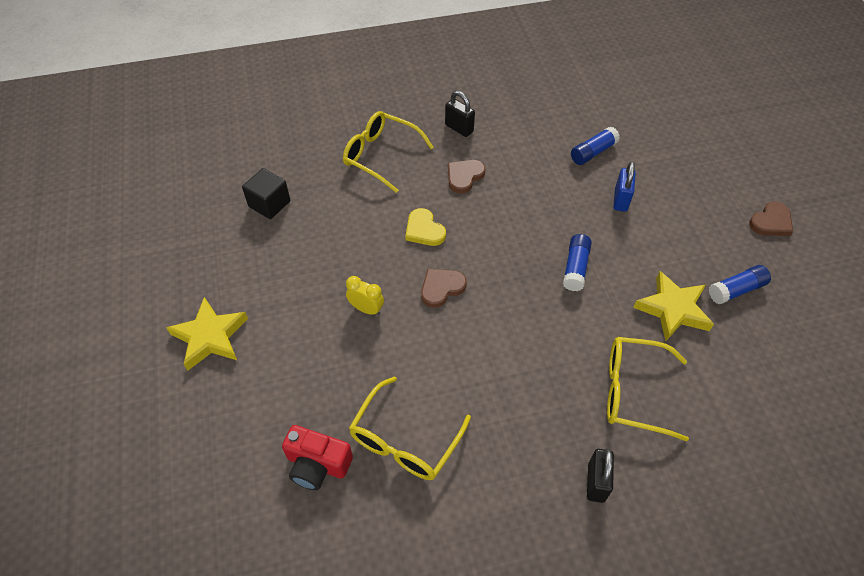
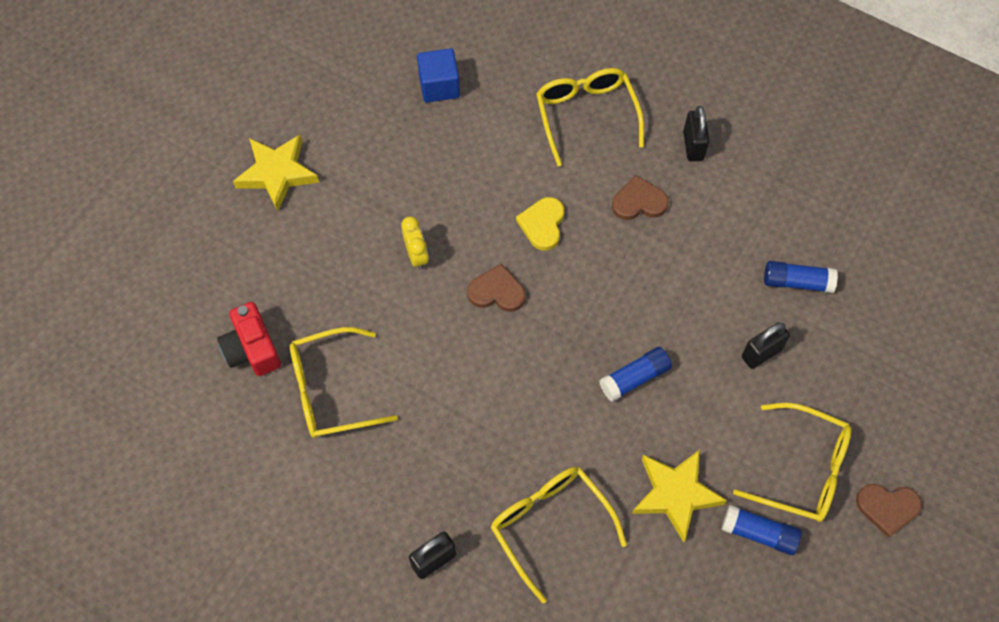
camera: 45 degrees right, 10 degrees up
black cube [242,168,290,219] -> blue cube [417,48,460,103]
blue padlock [613,161,636,212] -> black padlock [742,322,790,369]
none -> yellow glasses [733,403,852,522]

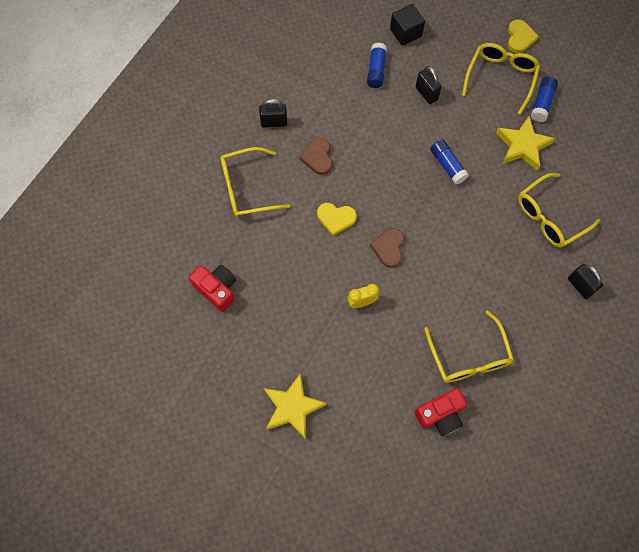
camera: 90 degrees left, 5 degrees up
blue cube [417,48,460,103] -> red camera [189,265,236,312]
brown heart [856,484,922,538] -> yellow heart [508,20,539,53]
none -> black cube [390,4,425,46]

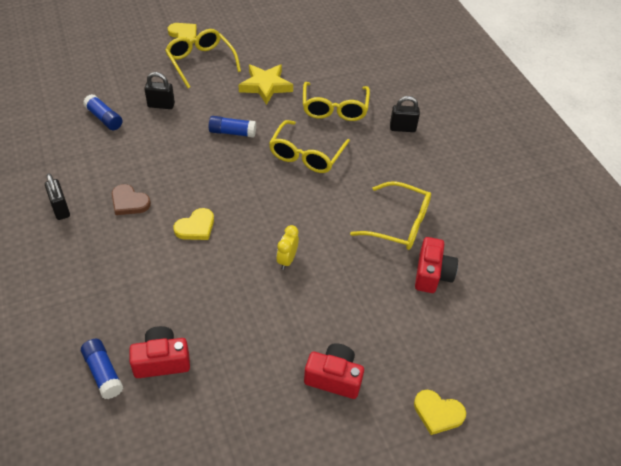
camera: 55 degrees left, 20 degrees down
yellow glasses [221,147,290,217] -> yellow glasses moved to [269,120,350,173]
black padlock [259,99,287,128] -> black padlock turned 60 degrees counterclockwise [45,173,70,220]
yellow star [264,373,327,439] -> red camera [304,343,364,399]
brown heart [370,228,404,268] -> none
black cube [390,4,425,46] -> none
blue glue stick [531,77,558,122] -> blue glue stick moved to [81,339,124,399]
none -> yellow heart [414,390,466,435]

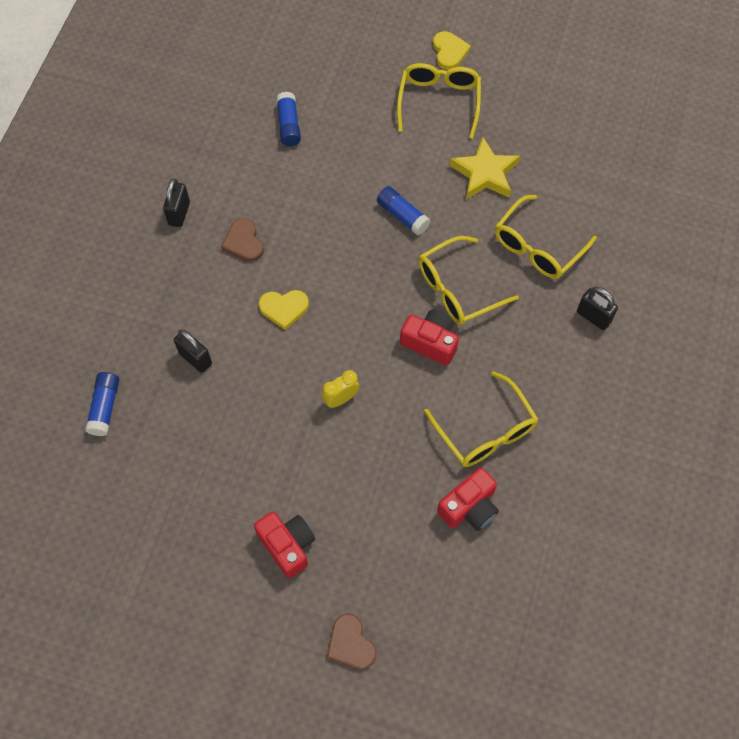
camera: 40 degrees right, 15 degrees up
red camera [129,326,190,378] -> red camera moved to [400,309,459,366]
black padlock [144,72,175,109] -> black padlock moved to [174,330,212,373]
yellow heart [414,390,466,435] -> brown heart [327,614,376,669]

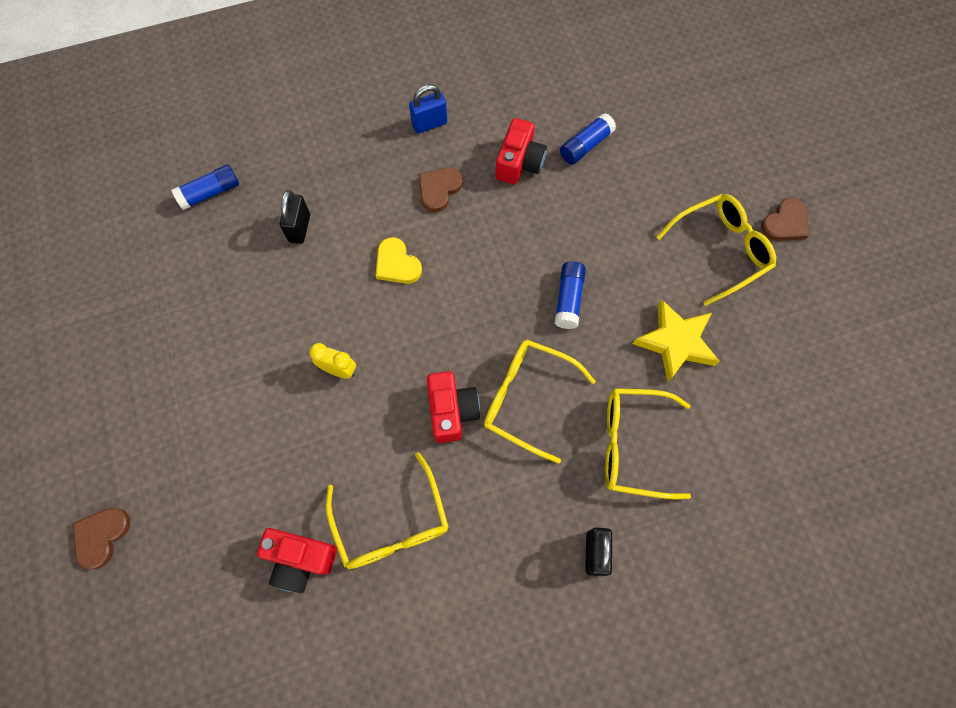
camera: 55 degrees right, 5 degrees up
black padlock [163,178,190,227] -> blue padlock [409,84,447,134]
red camera [254,512,315,578] -> red camera moved to [495,118,547,184]
yellow glasses [424,371,538,467] -> yellow glasses turned 45 degrees counterclockwise [326,452,449,569]
yellow heart [433,31,471,70] -> brown heart [761,198,809,241]

